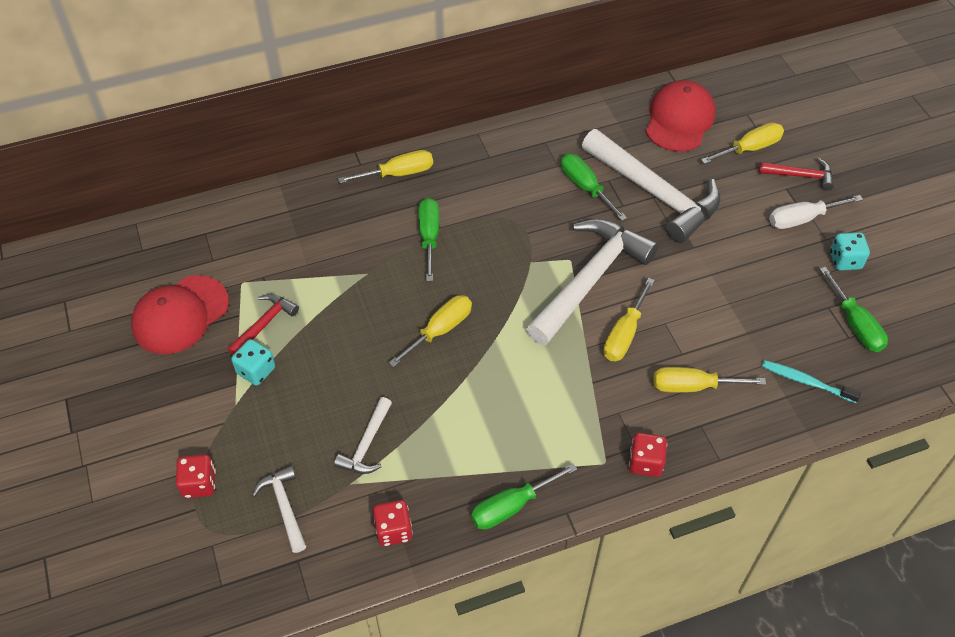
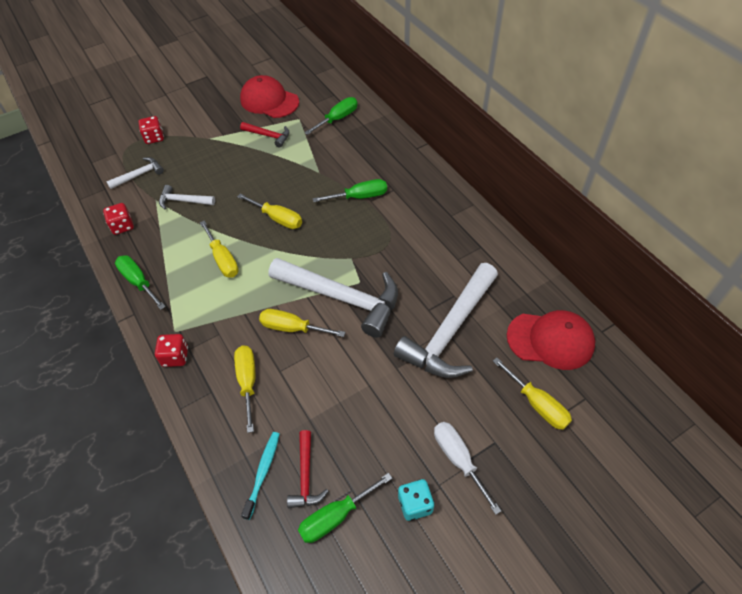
camera: 80 degrees right, 0 degrees up
turquoise dice [231,339,275,386] -> none
yellow screwdriver [338,150,433,183] -> yellow screwdriver moved to [200,221,239,278]
green screwdriver [561,154,627,221] -> green screwdriver moved to [304,97,358,135]
red hammer [759,158,833,190] -> red hammer moved to [287,430,328,508]

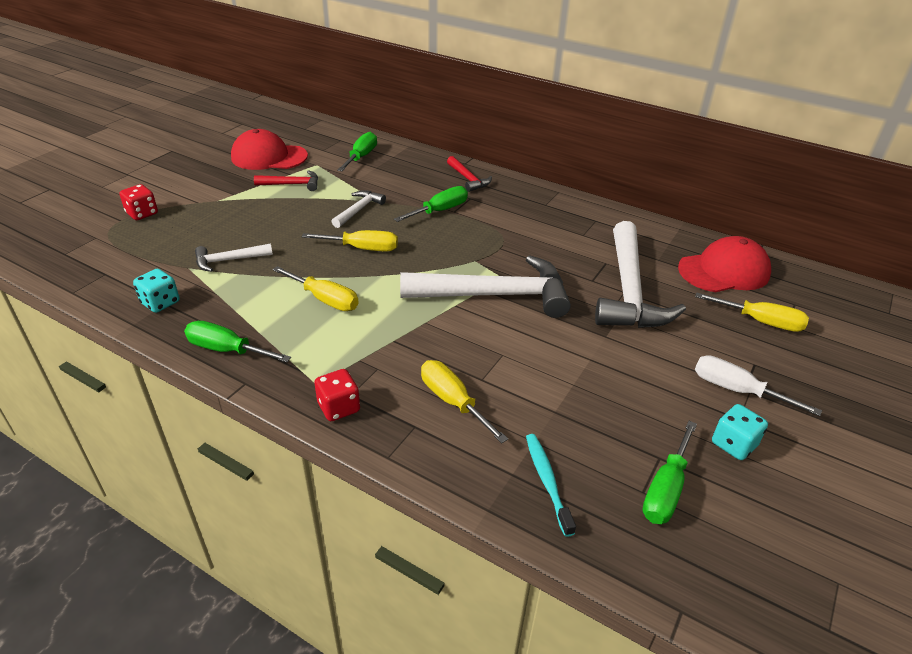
camera: 30 degrees left, 15 degrees down
red dice [103,203,134,235] -> turquoise dice [133,269,179,313]
white hammer [106,157,164,189] -> white hammer moved to [331,190,386,228]
yellow screwdriver [259,309,345,337] -> none
red hammer [287,430,328,508] -> red hammer moved to [447,156,492,192]

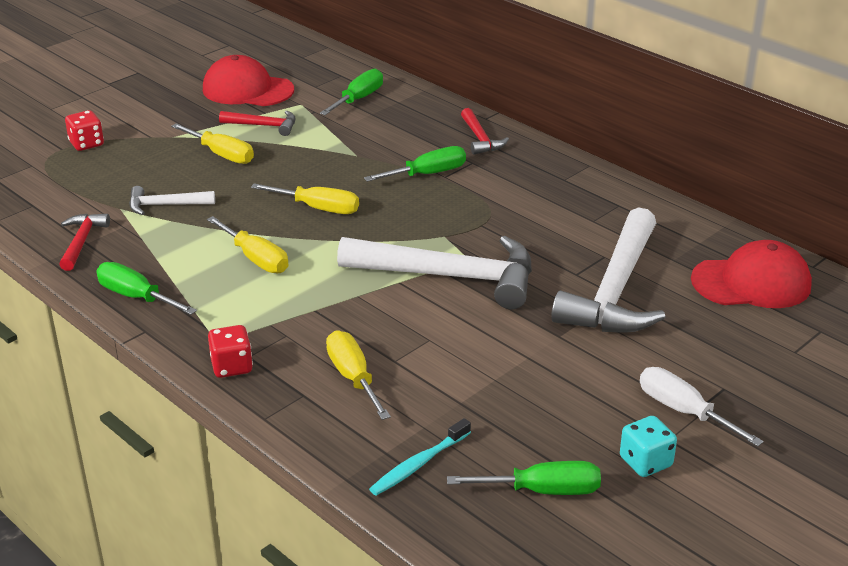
camera: 15 degrees right, 5 degrees down
turquoise dice [133,269,179,313] -> red hammer [59,214,110,271]
white hammer [331,190,386,228] -> none
turquoise toothbrush [526,434,576,537] -> turquoise toothbrush turned 135 degrees counterclockwise [369,418,471,496]
green screwdriver [642,421,697,524] -> green screwdriver turned 135 degrees counterclockwise [447,461,601,495]
yellow screwdriver [695,292,809,332] -> yellow screwdriver moved to [171,123,254,164]

